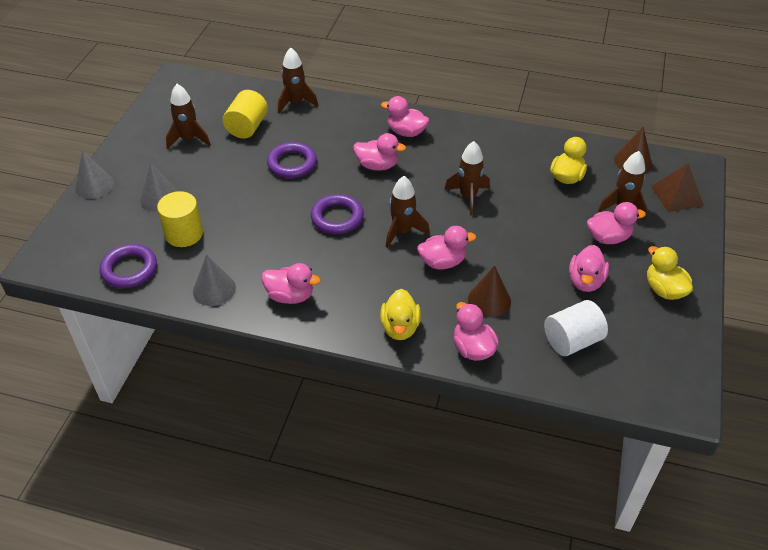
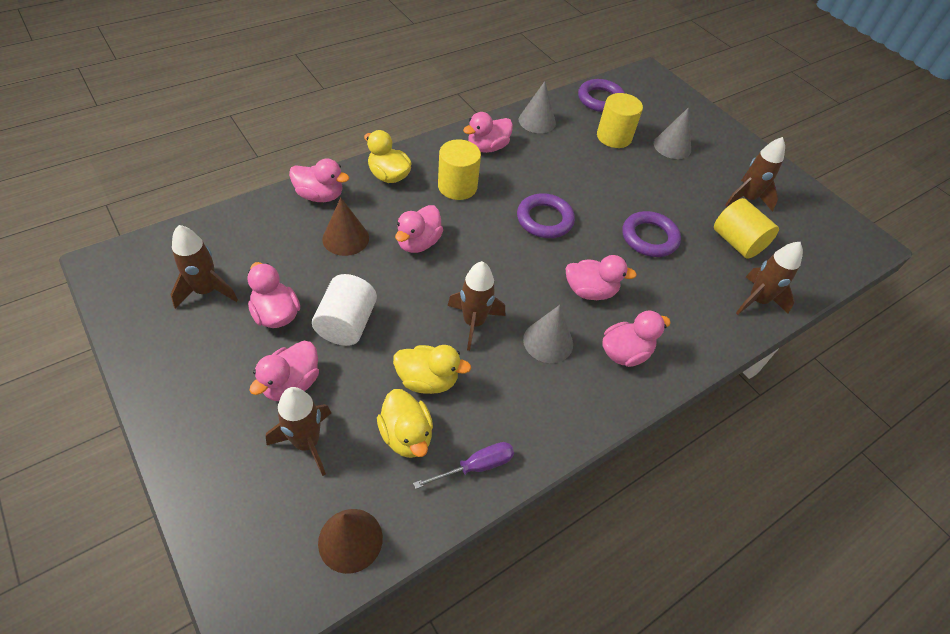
camera: 125 degrees right, 5 degrees up
grey cone [75,150,114,199] -> grey cone moved to [523,305,573,363]
pink duck [354,133,406,171] -> pink duck turned 135 degrees counterclockwise [565,255,637,300]
brown rocket [386,176,430,248] -> brown rocket moved to [170,225,238,309]
white cylinder [544,300,608,356] -> white cylinder moved to [312,274,377,346]
yellow duck [647,246,693,300] -> yellow duck moved to [393,345,471,394]
brown pyramid [651,163,704,212] -> none
none -> purple screwdriver [413,442,514,489]
none -> yellow cylinder [438,139,481,200]

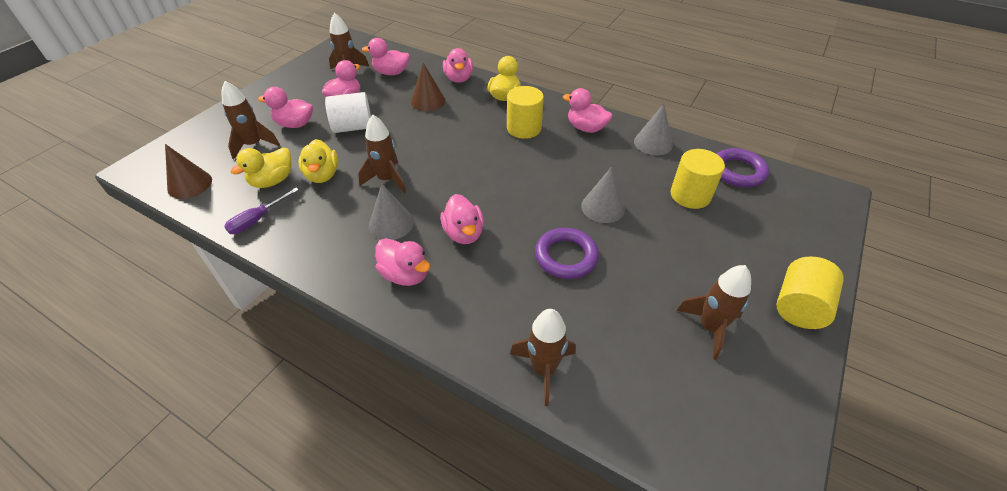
camera: 70 degrees right, 5 degrees down
pink duck [395,205,443,253] -> pink duck moved to [362,38,410,75]
purple screwdriver [413,442,514,489] -> purple screwdriver turned 90 degrees clockwise [224,188,299,234]
purple ring [517,193,575,238] -> none
grey cone [654,107,691,159] -> grey cone moved to [581,167,625,223]
yellow cylinder [714,198,779,259] -> yellow cylinder moved to [776,256,844,329]

